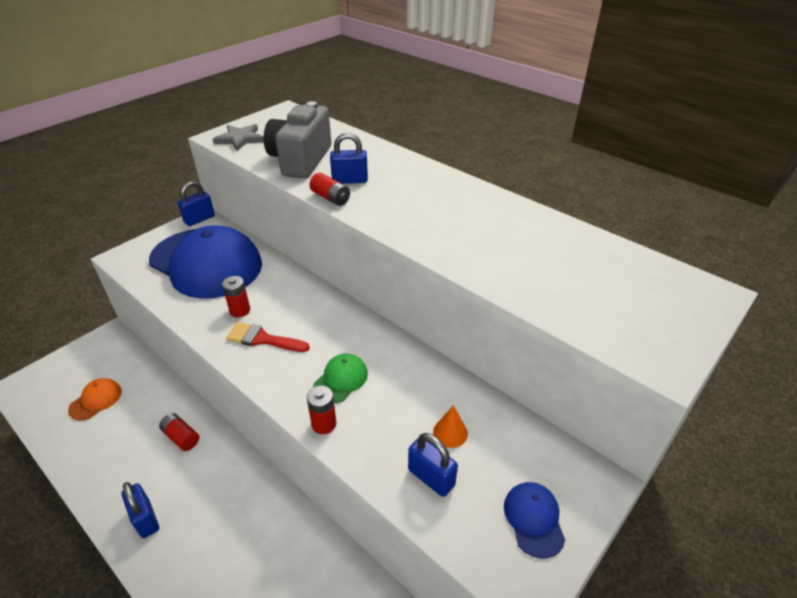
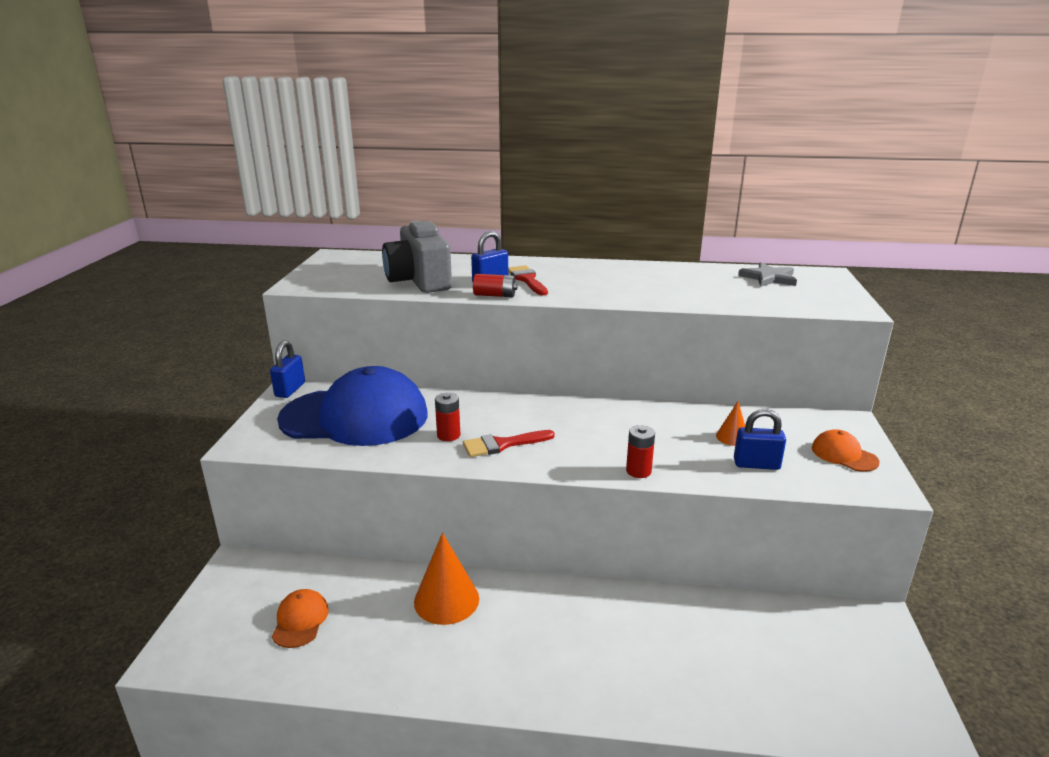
camera: 35 degrees left, 15 degrees down
blue padlock [121,482,159,538] -> none
red battery [159,413,199,451] -> orange cone [414,533,479,625]
grey star [213,124,264,151] -> grey star moved to [738,262,797,287]
green cap [313,353,368,403] -> none
blue cap [504,482,565,559] -> orange cap [812,429,879,472]
none -> red brush [508,265,548,295]

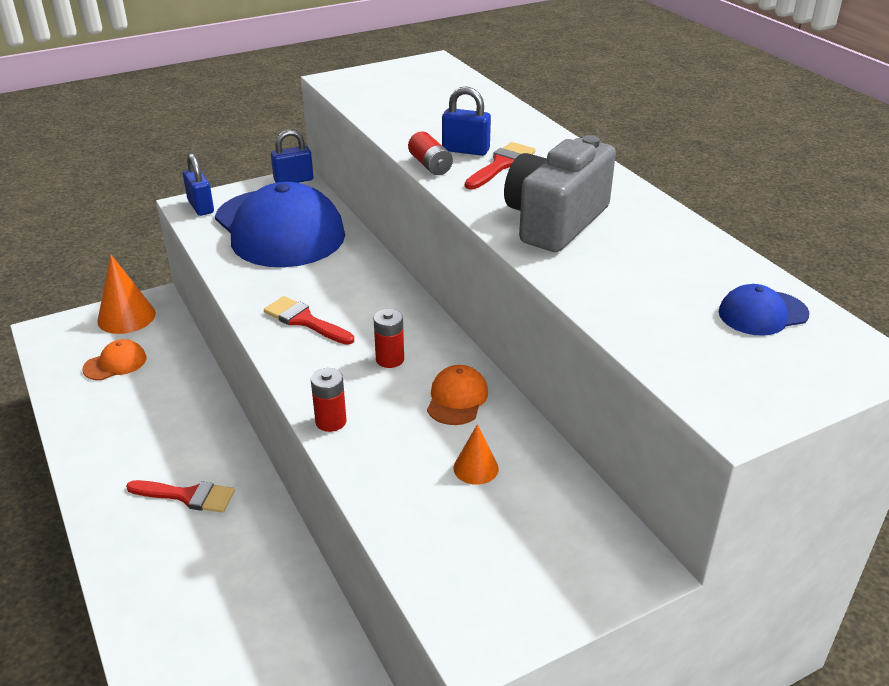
camera: 55 degrees right, 10 degrees up
grey camera [382,221,452,293] -> grey camera moved to [504,135,616,252]
orange cone [414,533,479,625] -> orange cone moved to [97,255,156,334]
red battery [435,393,460,441] -> red battery moved to [373,309,404,368]
blue padlock [734,409,786,470] -> blue padlock moved to [183,153,214,216]
grey star [738,262,797,287] -> blue cap [719,284,809,336]
orange cap [812,429,879,472] -> orange cap moved to [427,365,488,425]
none -> red brush [126,480,235,513]

